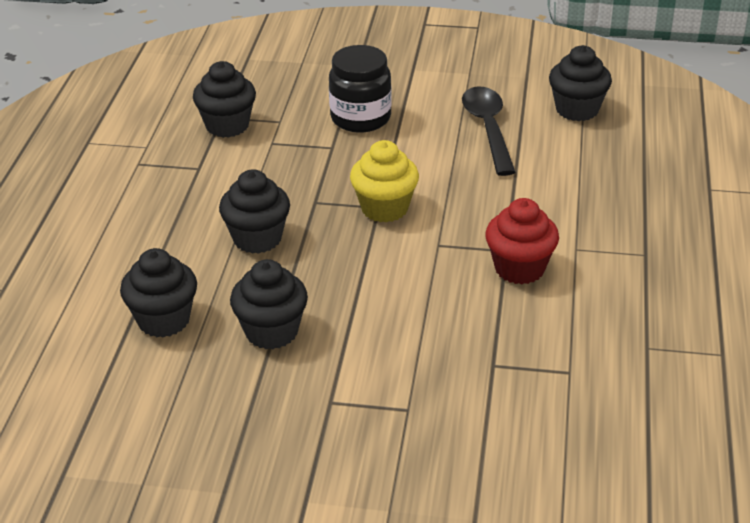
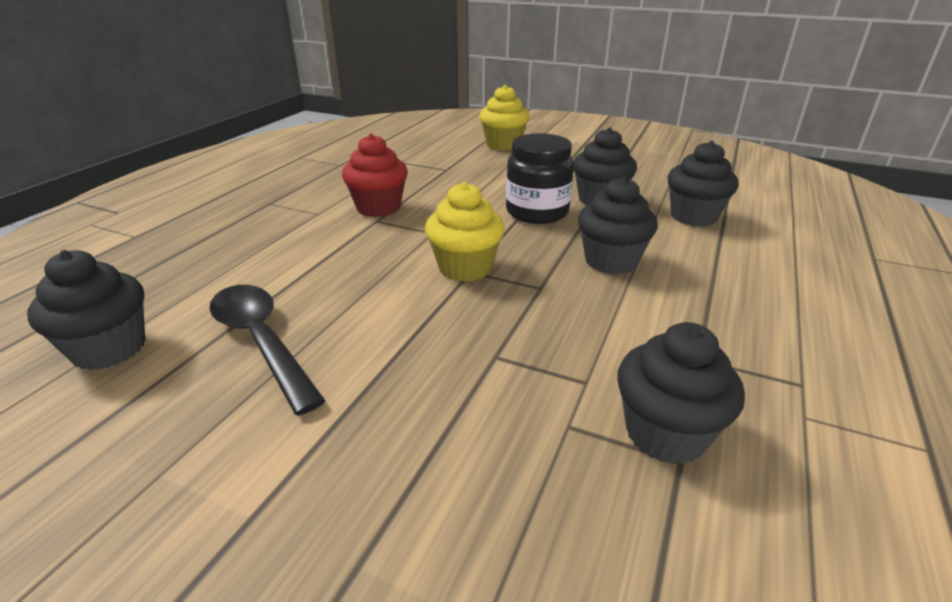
camera: 165 degrees left, 5 degrees down
black jar [329,45,392,132] -> black jar moved to [506,133,574,224]
black spoon [462,87,516,176] -> black spoon turned 135 degrees clockwise [209,285,325,416]
none -> yellow cupcake [479,85,529,151]

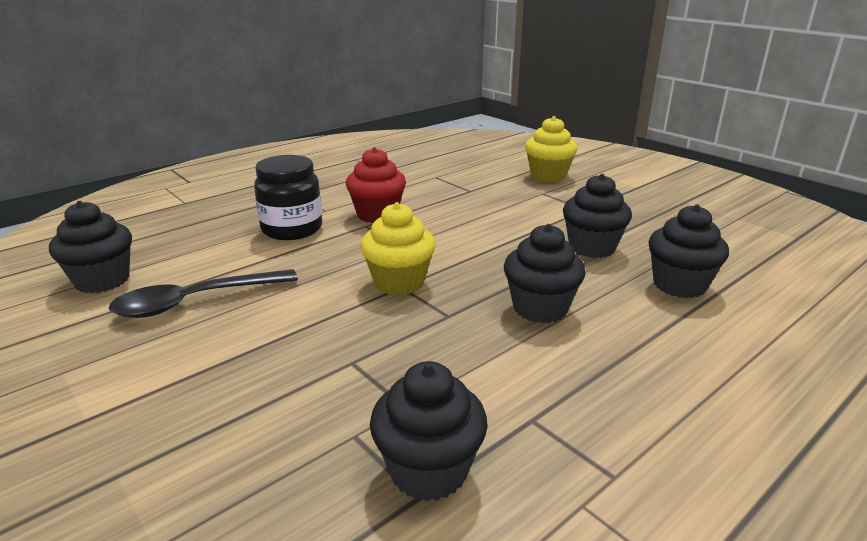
camera: 25 degrees right, 5 degrees down
black spoon [209,285,325,416] -> black spoon turned 105 degrees counterclockwise [108,269,298,318]
black jar [506,133,574,224] -> black jar moved to [254,155,322,240]

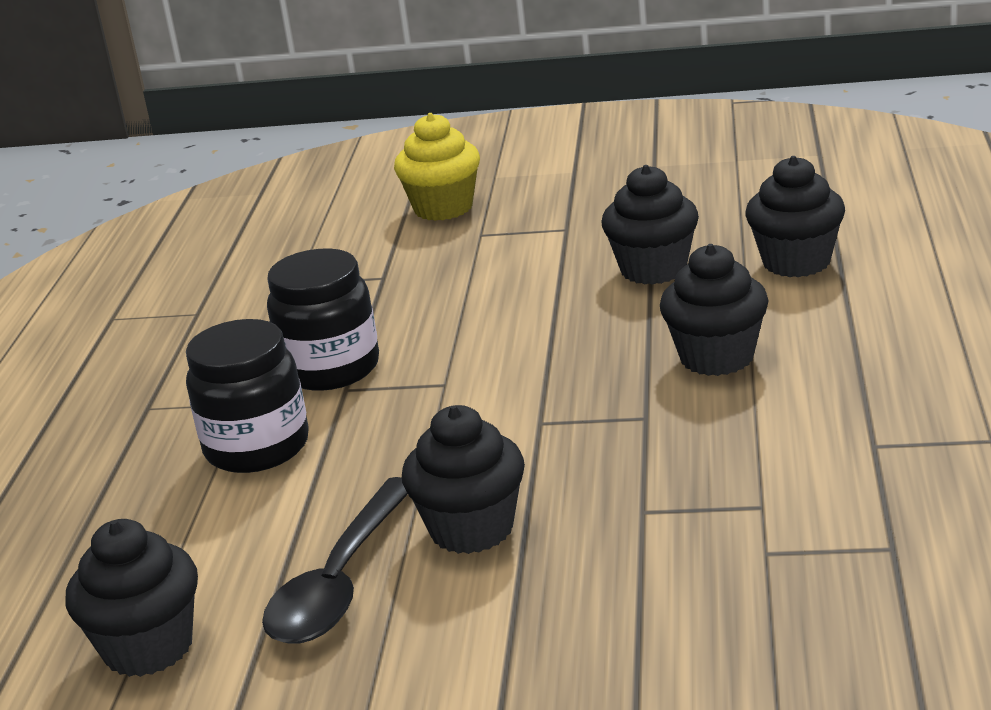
camera: 40 degrees left, 0 degrees up
red cupcake [346,147,406,223] -> black jar [267,248,379,391]
yellow cupcake [360,202,436,295] -> none
black cupcake [370,361,488,501] -> black cupcake moved to [402,405,525,554]

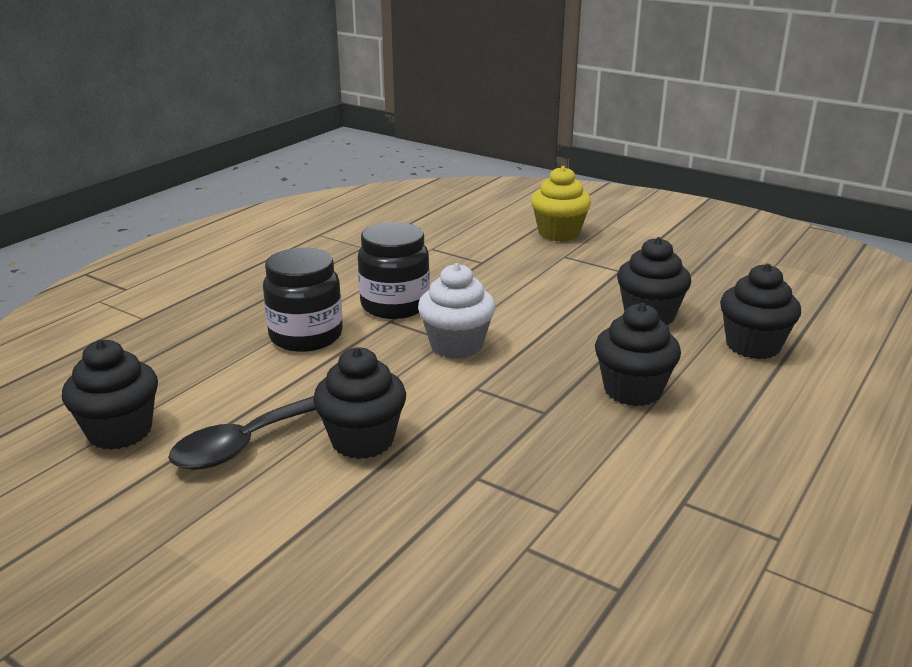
camera: 25 degrees right, 0 degrees up
none -> white cupcake [418,263,496,359]

